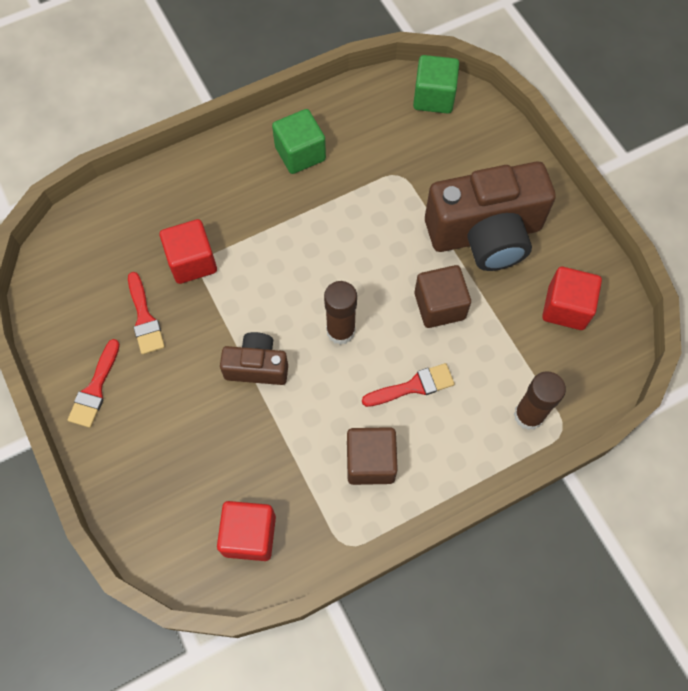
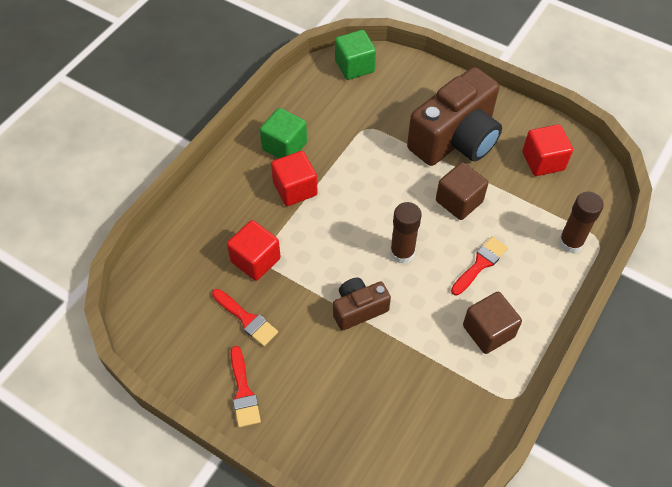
camera: 30 degrees left, 10 degrees down
red cube [217,501,276,561] -> red cube moved to [271,151,318,206]

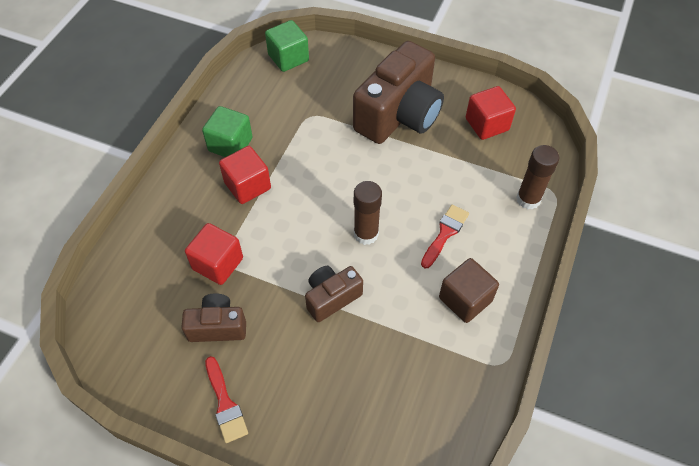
camera: 10 degrees left, 0 degrees up
red brush [212,289,278,346] -> brown camera [181,293,246,342]
brown cube [436,162,488,220] -> none

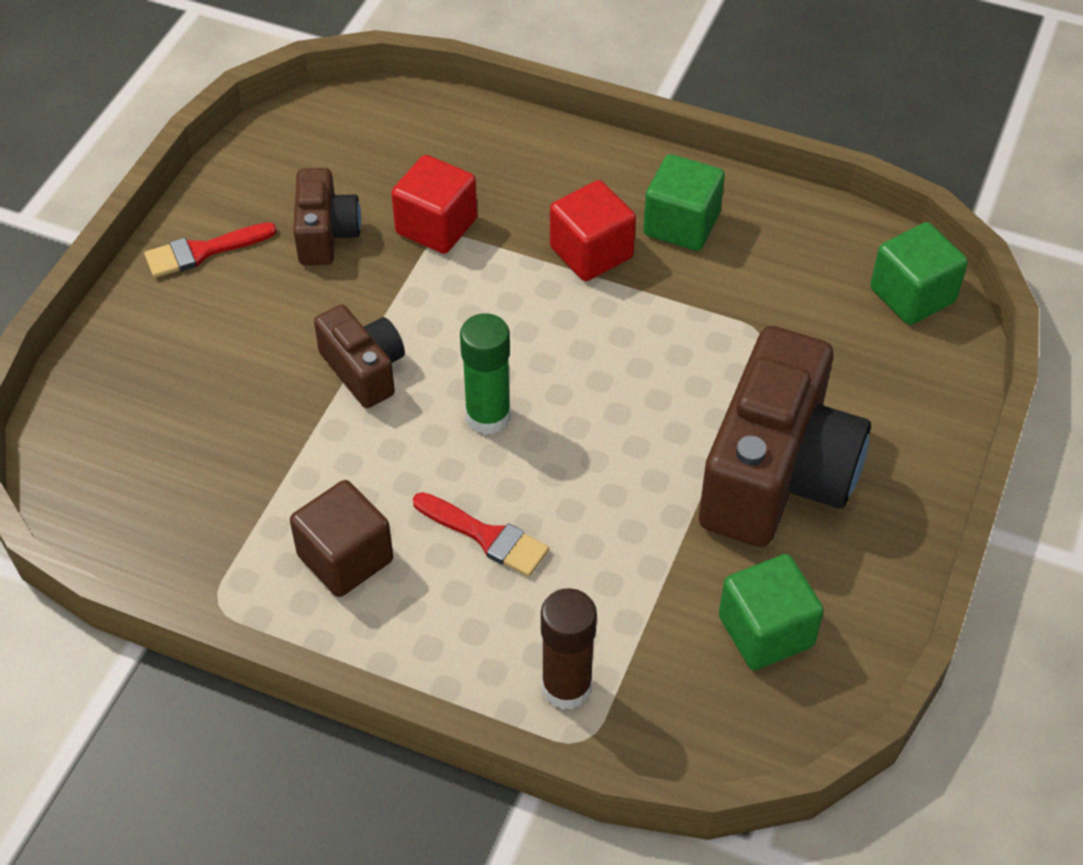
camera: 90 degrees right, 5 degrees down
brown camera [353,41,444,144] -> brown camera turned 105 degrees counterclockwise [699,326,871,547]
brown glue stick [354,181,382,245] -> green glue stick [460,313,511,435]
red cube [466,86,516,140] -> green cube [719,554,824,670]

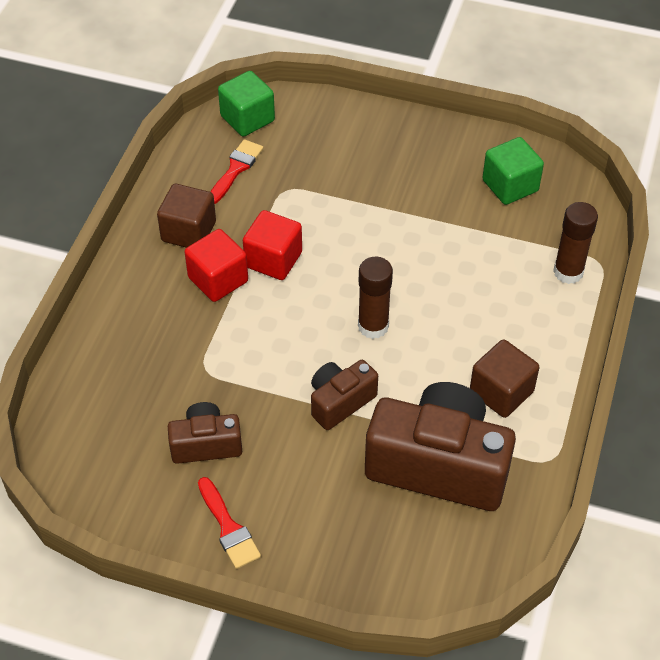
camera: 95 degrees left, 0 degrees up
red cube [391,155,477,254] -> red cube moved to [243,210,302,280]
red brush [413,492,549,577] -> red brush moved to [210,139,263,204]
green glue stick [460,313,511,435] -> brown glue stick [358,257,393,339]
green cube [643,154,725,251] -> brown cube [157,184,216,248]
brown camera [699,326,871,547] -> brown camera moved to [365,382,516,511]

